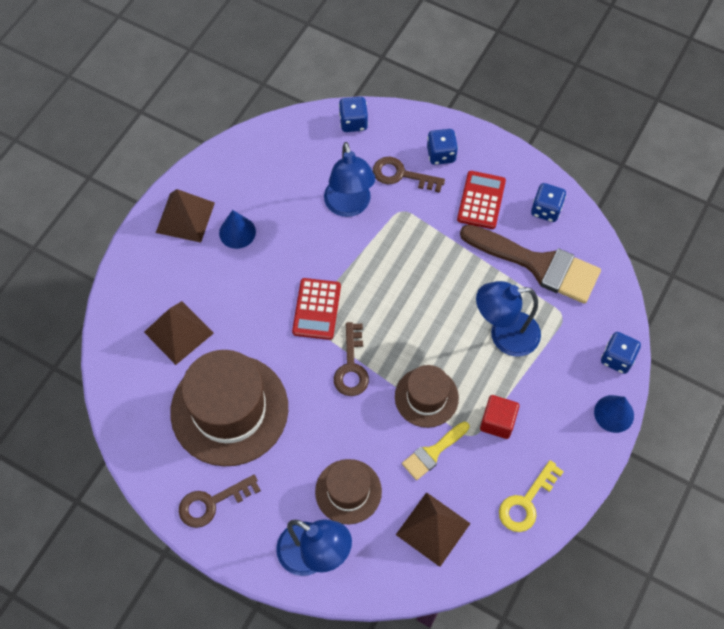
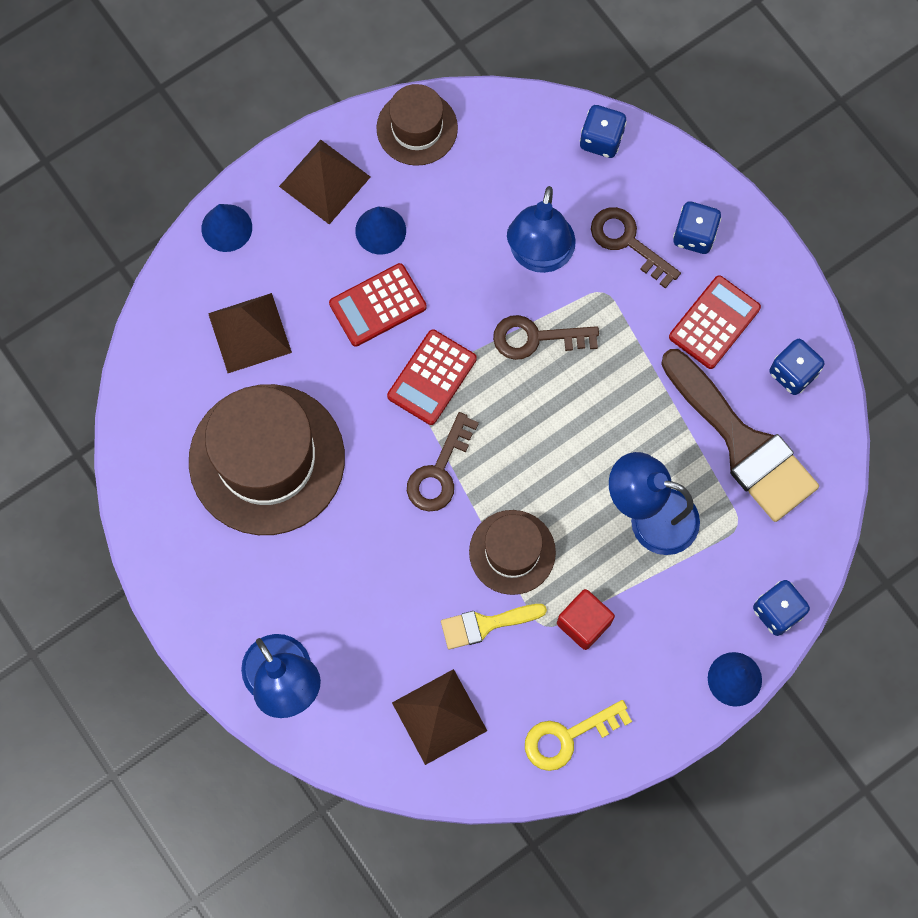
camera: 25 degrees right, 10 degrees up
brown key [179,475,261,528] -> brown key moved to [493,315,599,360]
brown hat [315,459,382,524] -> brown hat moved to [376,84,458,166]
none -> blue cone [202,204,252,252]
none -> red calculator [329,263,427,347]

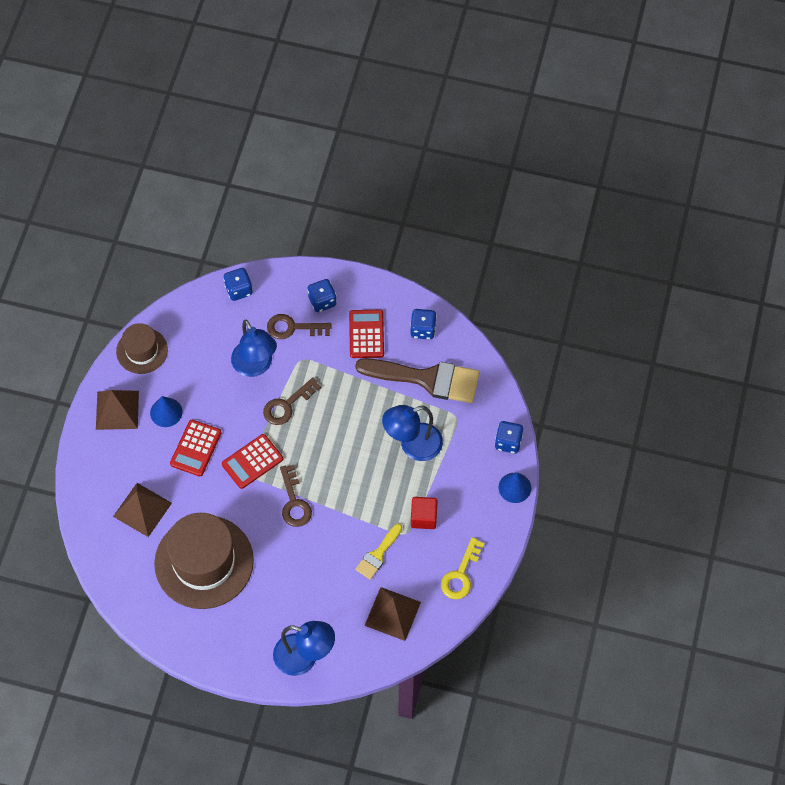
camera: 40 degrees left, 10 degrees down
blue cone [202,204,252,252] -> none
red calculator [387,329,477,425] -> red calculator turned 60 degrees clockwise [222,434,283,489]
brown hat [469,510,556,595] -> none

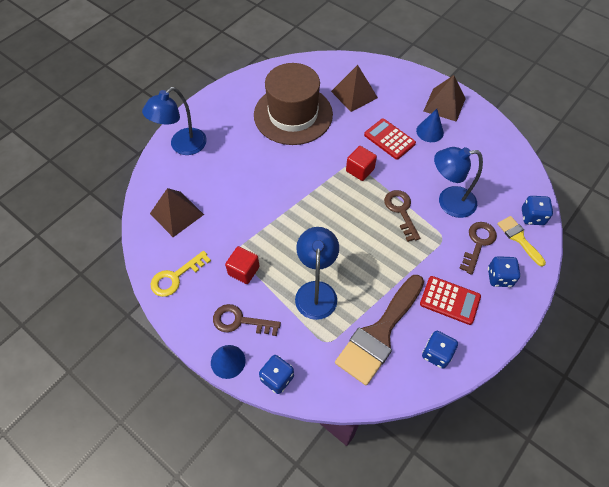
camera: 115 degrees right, 5 degrees down
brown hat [116,323,168,374] -> none
red calculator [222,434,283,489] -> red cube [346,146,377,181]
brown key [280,465,312,527] -> brown key moved to [213,304,281,336]
yellow brush [355,524,402,580] -> yellow brush moved to [497,216,546,267]
yellow key [441,537,485,599] -> yellow key turned 90 degrees counterclockwise [151,250,211,297]

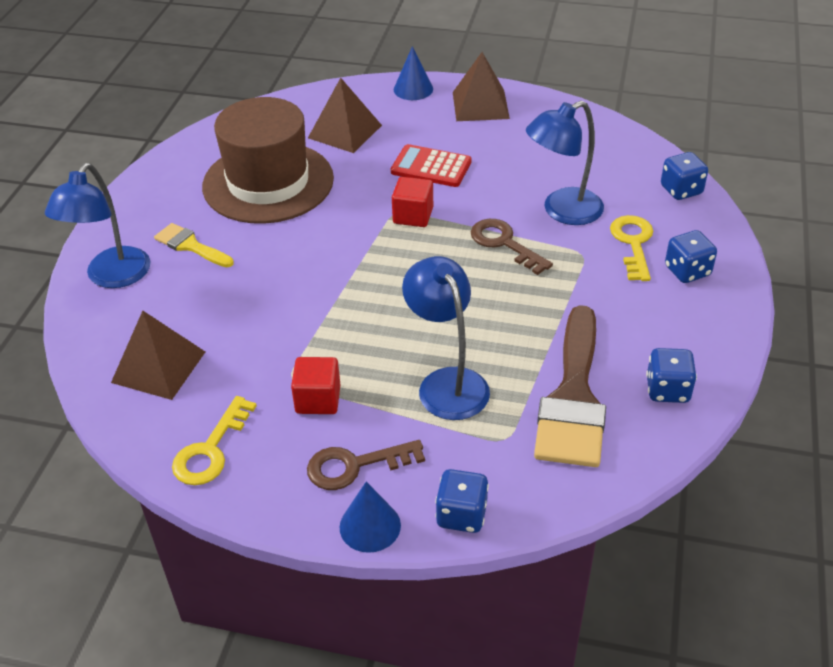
camera: 25 degrees left, 15 degrees down
blue cone [416,109,444,142] -> blue cone moved to [394,46,433,100]
red calculator [420,276,481,325] -> none
brown key [459,222,497,275] -> yellow key [610,215,653,281]
yellow brush [497,216,546,267] -> yellow brush moved to [154,223,234,267]

